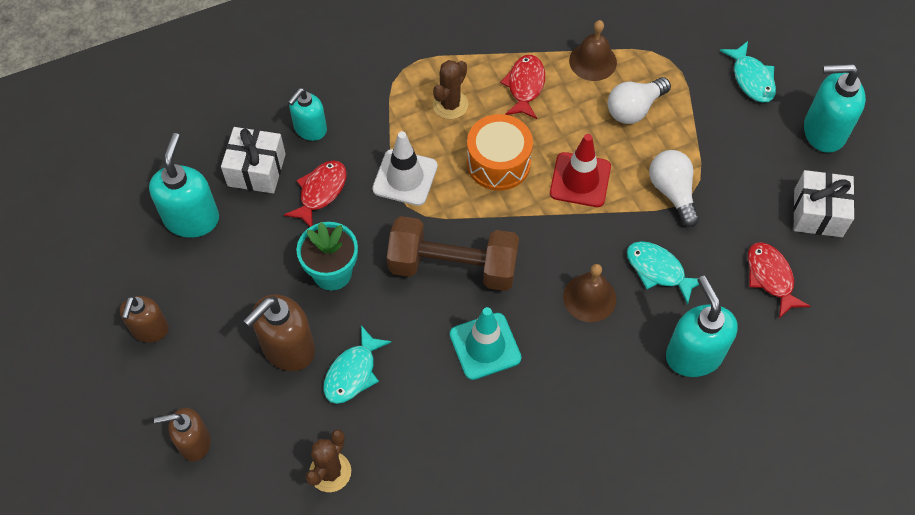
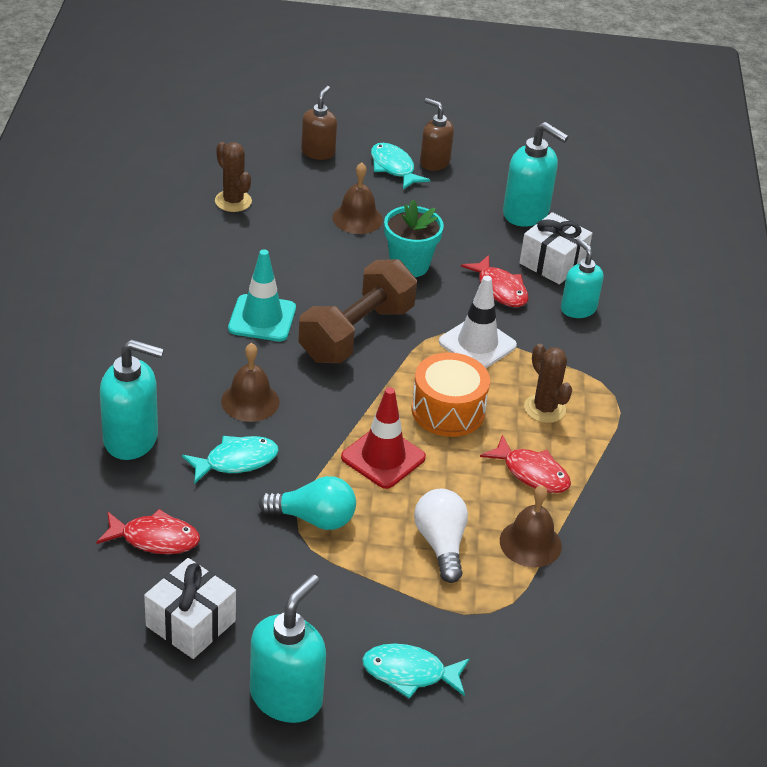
camera: 115 degrees right, 20 degrees down
brown soap dispenser [243,294,315,371] -> brown bell [332,163,383,234]
turquoise fish [323,325,392,404] -> turquoise fish moved to [371,143,430,190]
white light bulb [649,150,699,227] -> turquoise light bulb [258,476,356,530]

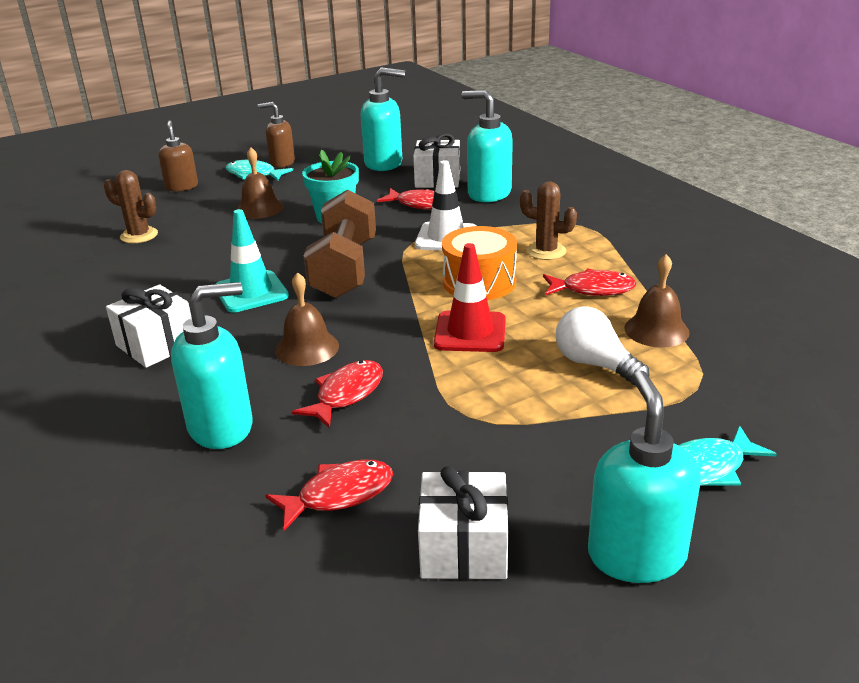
camera: 30 degrees left, 10 degrees down
turquoise fish [182,436,279,484] -> red fish [292,360,383,428]
turquoise light bulb [258,476,356,530] -> none
turquoise soap dispenser [561,238,604,318] -> turquoise soap dispenser [461,90,513,202], size x1.52
none -> white gift [106,284,192,368]

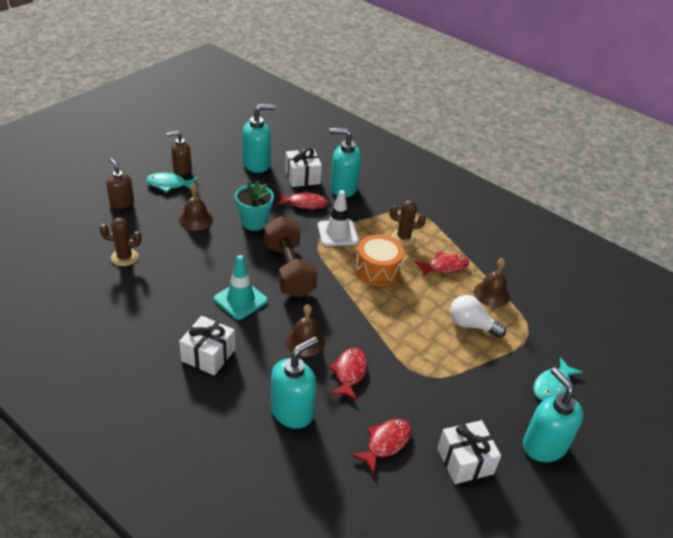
camera: 25 degrees left, 10 degrees up
red traffic cone [434,243,506,352] -> none

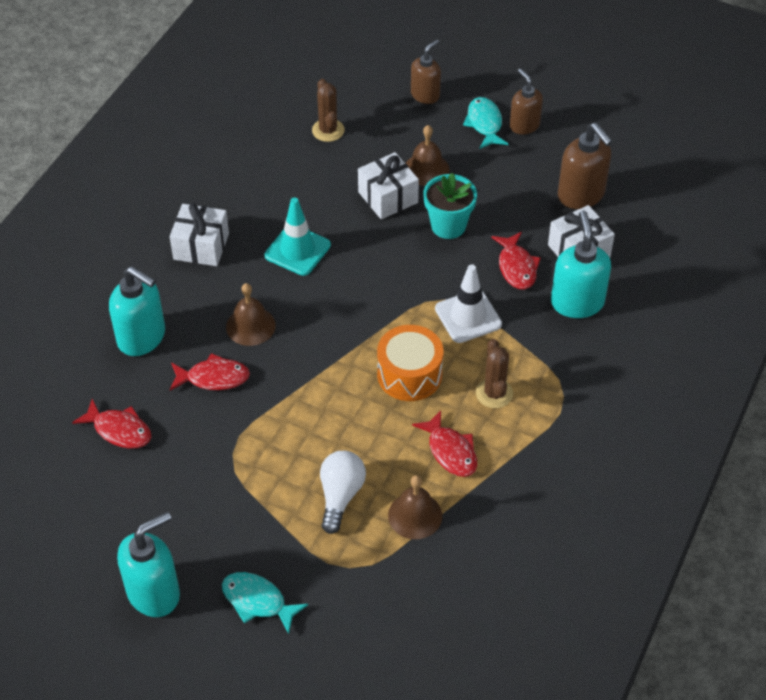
camera: 80 degrees right, 10 degrees up
turquoise soap dispenser [242,104,276,173] -> brown soap dispenser [558,123,613,209]
brown dumbbell [264,216,318,298] -> none
white gift [438,420,501,484] -> white gift moved to [358,152,419,219]

